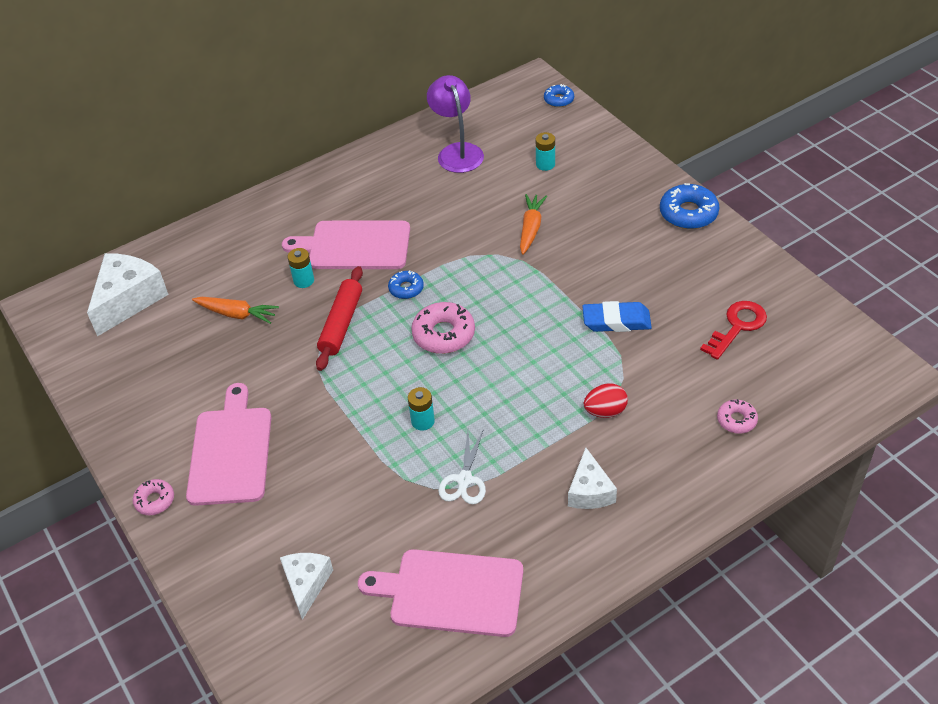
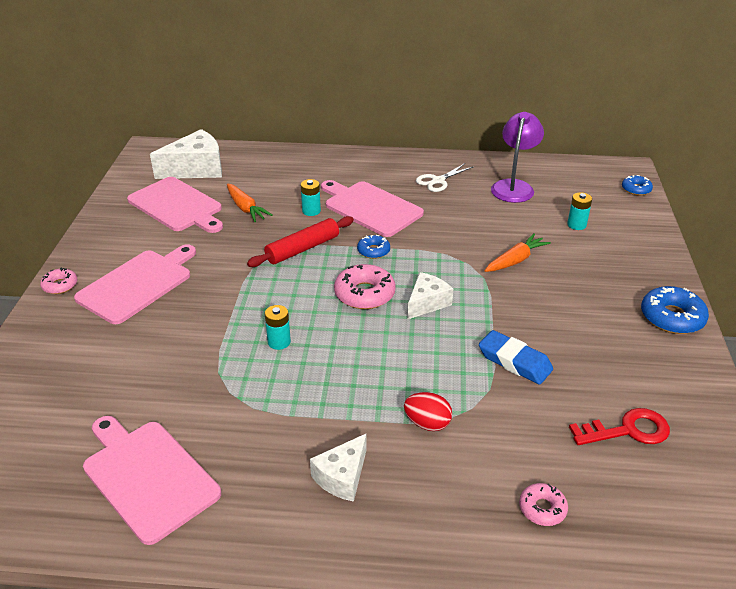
camera: 35 degrees right, 10 degrees down
white cheese [280,553,333,620] -> white cheese moved to [407,272,453,319]
white scissors [438,429,486,504] -> white scissors moved to [416,163,474,192]
none -> pink cutting board [127,177,223,233]

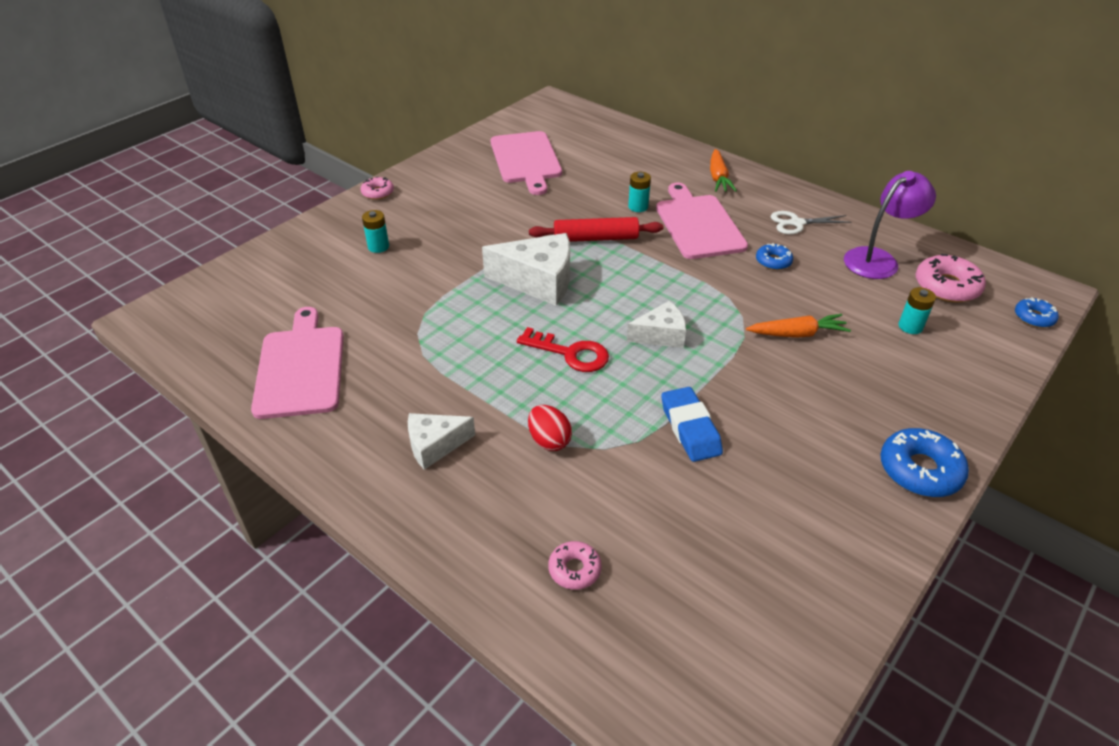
camera: 35 degrees right, 5 degrees up
pink cutting board [74,244,196,324] -> none
white cheese [150,129,222,179] -> white cheese moved to [482,233,570,306]
orange carrot [227,184,273,222] -> orange carrot moved to [710,149,737,192]
turquoise battery [265,305,291,350] -> turquoise battery moved to [362,210,389,253]
pink donut [334,264,396,309] -> pink donut moved to [916,254,986,302]
blue donut [357,235,390,259] -> blue donut moved to [756,243,793,270]
red key [569,408,670,445] -> red key moved to [517,327,609,372]

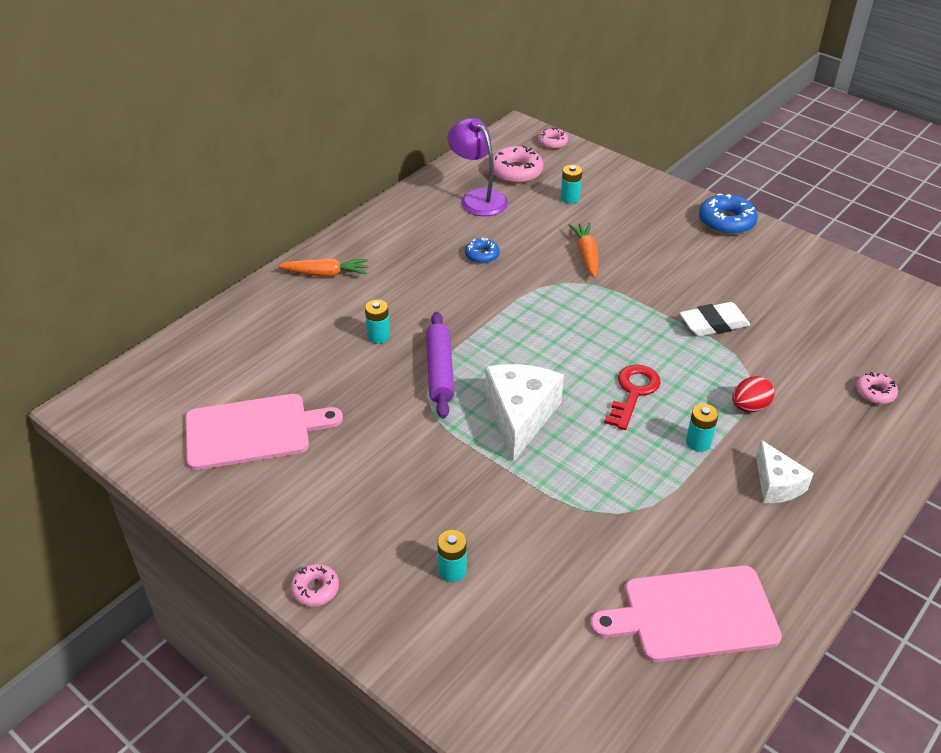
camera: 90 degrees left, 0 degrees up
red rolling pin [529,217,663,242] -> purple rolling pin [426,312,454,419]
white cheese [627,301,686,348] -> none
pink cutting board [656,183,748,259] -> none
blue eraser [661,387,723,462] -> white eraser [680,302,750,336]
white scissors [771,211,851,234] -> none
blue donut [1015,297,1059,328] -> pink donut [538,128,568,149]
none -> turquoise battery [686,404,718,452]

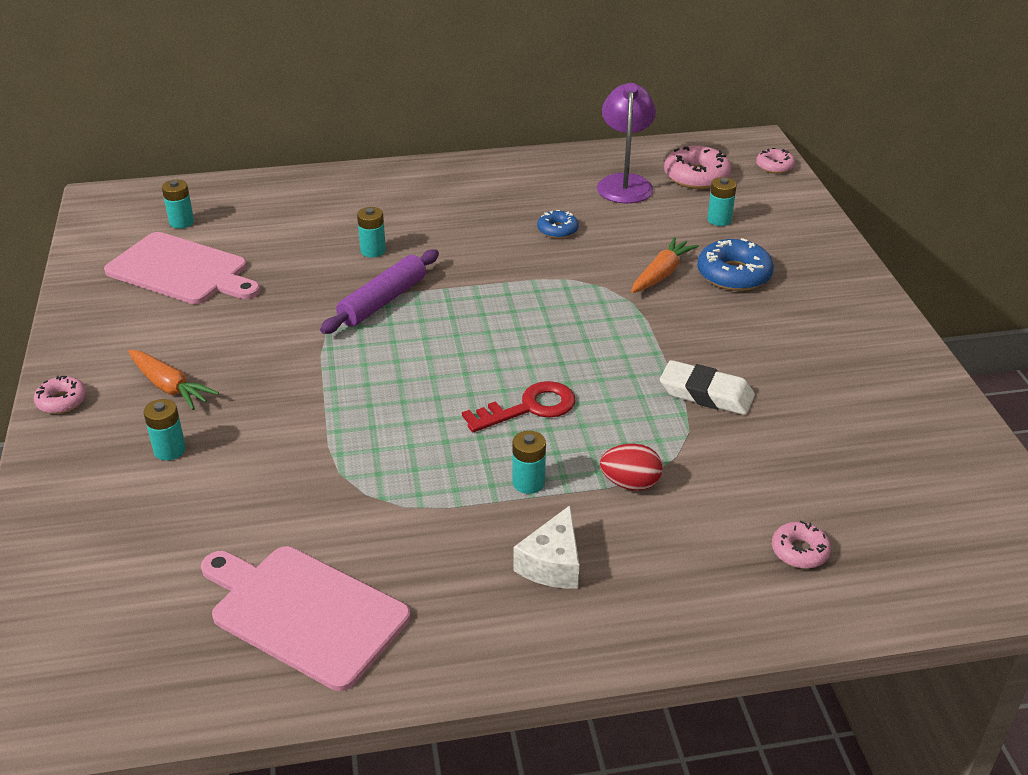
camera: 40 degrees right, 5 degrees down
orange carrot [278,258,368,277] -> orange carrot moved to [128,350,219,410]
white cheese [485,364,564,462] -> none
blue donut [699,194,758,235] -> blue donut moved to [697,238,774,291]
none -> turquoise battery [162,180,194,229]

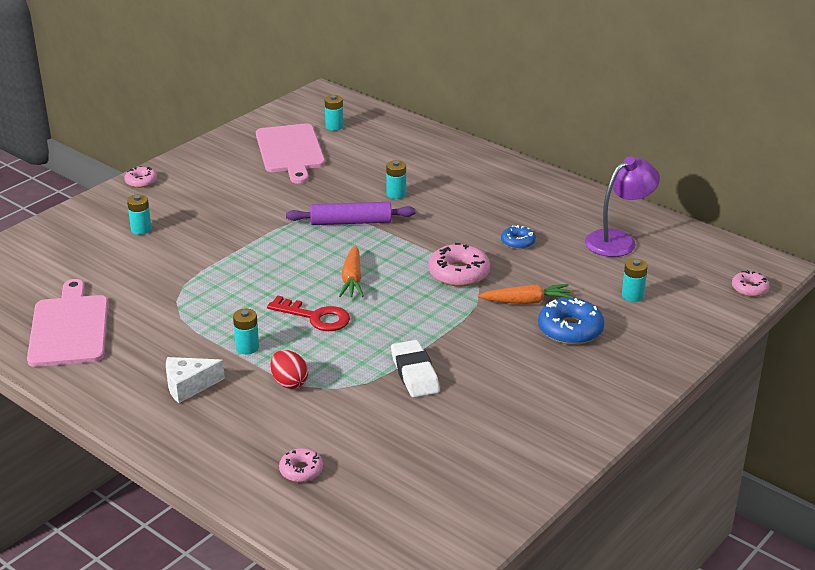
camera: 50 degrees right, 5 degrees down
orange carrot [128,350,219,410] -> orange carrot moved to [339,246,364,297]
pink donut [664,146,731,189] -> pink donut moved to [429,243,490,287]

